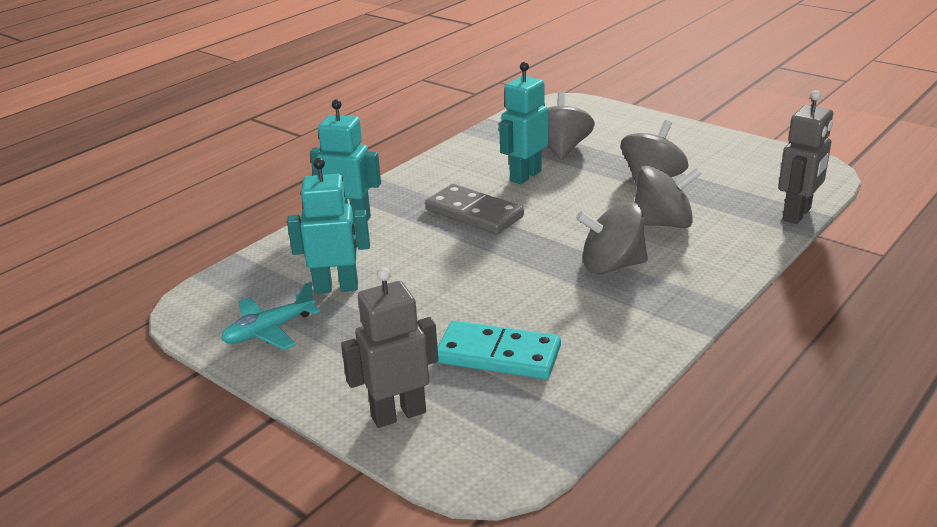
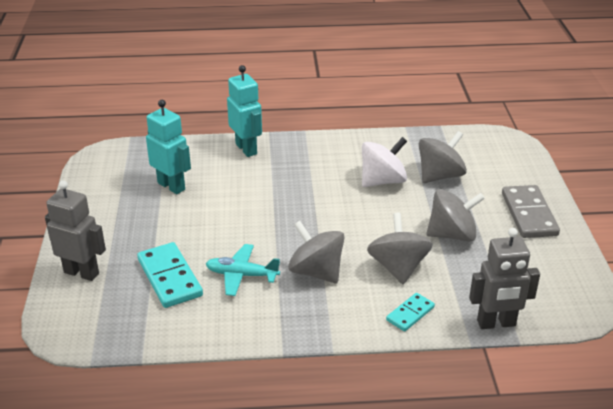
camera: 45 degrees right, 5 degrees up
turquoise plane [221,282,320,350] -> turquoise plane moved to [206,244,280,296]
grey domino [425,184,524,234] -> grey domino moved to [502,185,560,238]
turquoise robot [499,62,548,184] -> white spinning top [362,137,407,187]
grey spinning top [634,166,702,228] -> grey spinning top turned 135 degrees counterclockwise [367,213,433,284]
none -> turquoise domino [386,293,435,332]

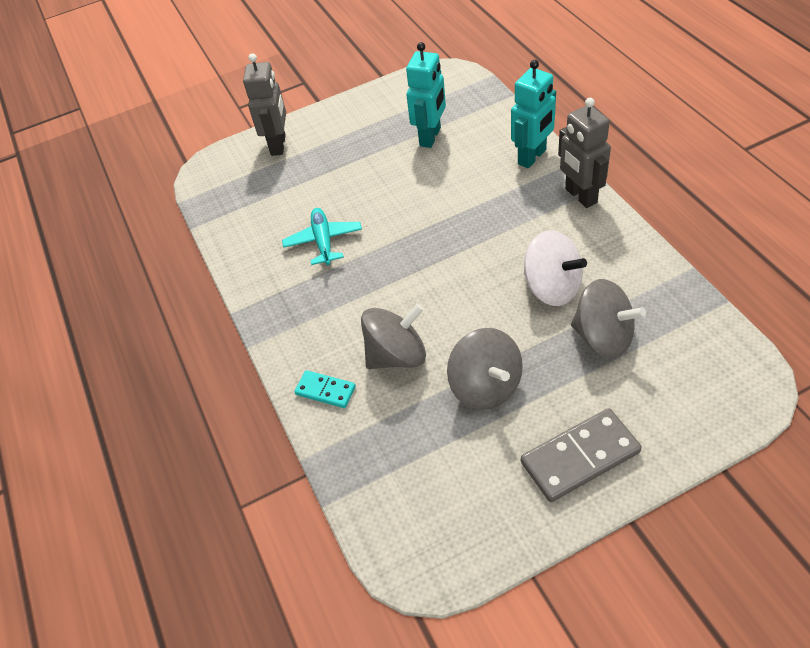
camera: 75 degrees right, 15 degrees up
turquoise domino [137,242,203,308] -> none
grey spinning top [288,221,345,283] -> none
grey robot [469,228,540,329] -> grey robot moved to [558,98,611,208]

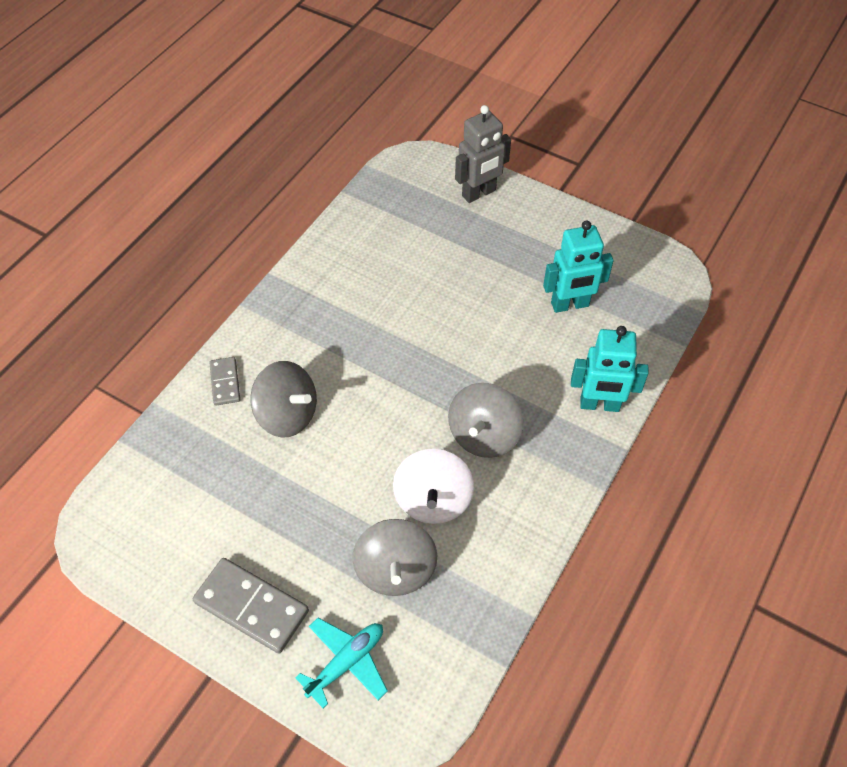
camera: 50 degrees right, 5 degrees up
turquoise plane [282,208,362,265] -> turquoise plane moved to [295,618,388,708]
turquoise domino [294,370,356,408] -> grey domino [209,357,240,406]
grey spinning top [447,328,523,410] -> grey spinning top moved to [448,383,523,458]
grey robot [558,98,611,208] -> none

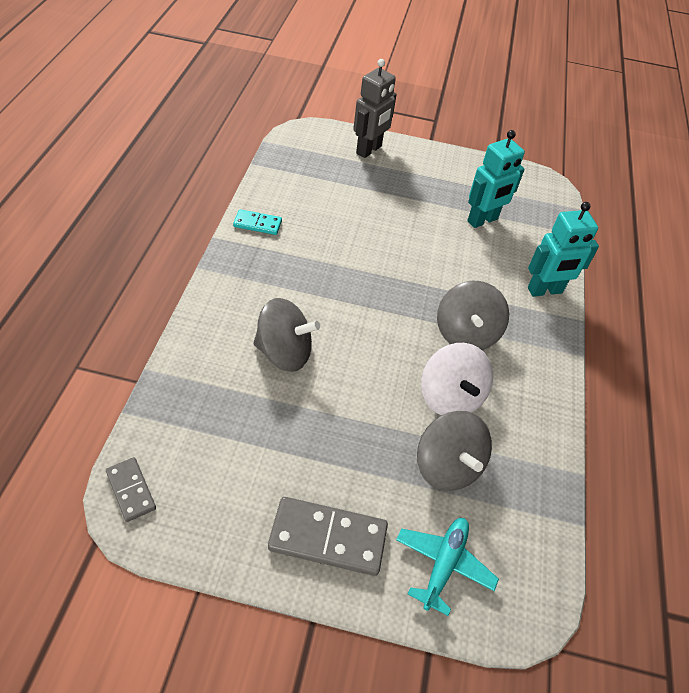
camera: 25 degrees left, 5 degrees down
grey domino [209,357,240,406] -> grey domino moved to [106,457,156,522]
none -> turquoise domino [233,209,282,235]

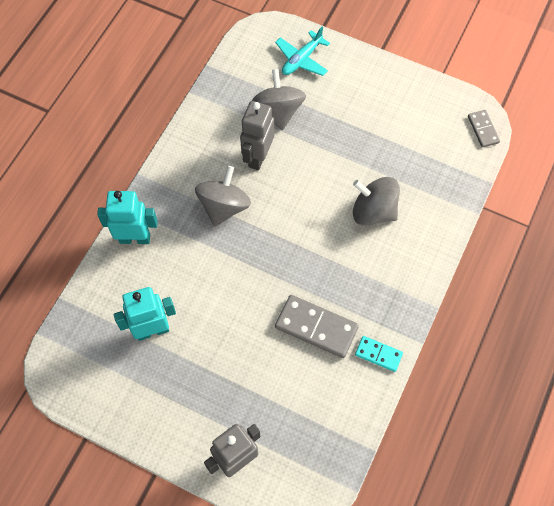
camera: 160 degrees left, 15 degrees up
grey domino [268,497,388,576] -> grey domino moved to [275,295,359,358]
white spinning top [421,343,493,415] -> grey robot [240,101,274,170]

